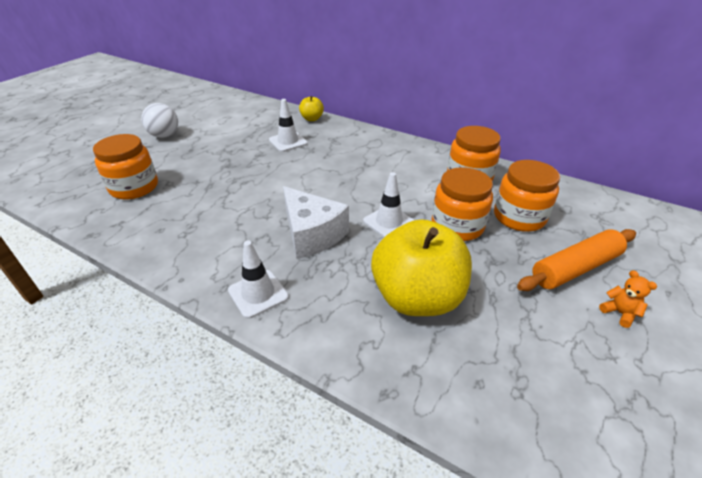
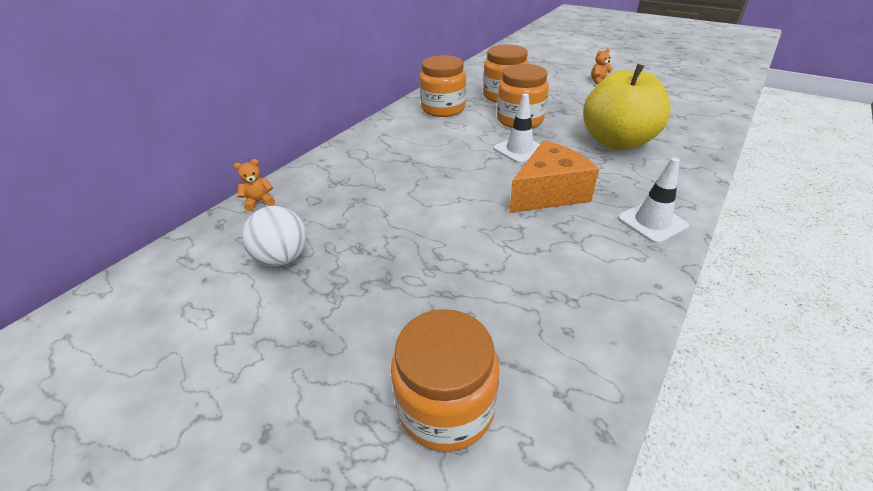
camera: 85 degrees left, 0 degrees up
white ball [141,103,178,138] -> white ball moved to [242,206,307,266]
white traffic cone [269,99,308,152] -> none
white cheese [283,186,349,259] -> orange cheese [509,140,599,213]
yellow apple [299,96,324,121] -> orange teddy bear [234,159,275,212]
orange rolling pin [517,229,636,291] -> none

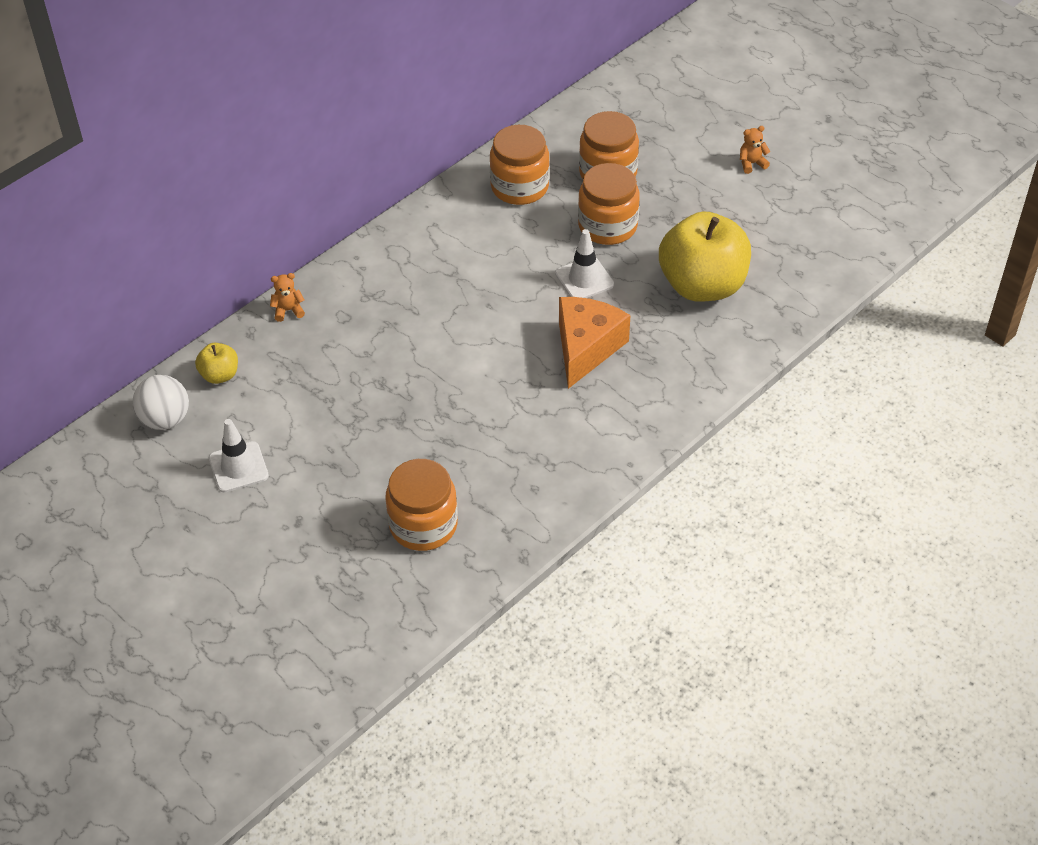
camera: 10 degrees right, 10 degrees up
white ball [242,206,307,266] -> white ball moved to [133,375,189,430]
orange cheese [509,140,599,213] -> orange cheese turned 45 degrees counterclockwise [559,297,630,389]
white traffic cone [618,158,689,244] -> white traffic cone moved to [209,419,269,492]
none -> yellow apple [195,343,238,384]

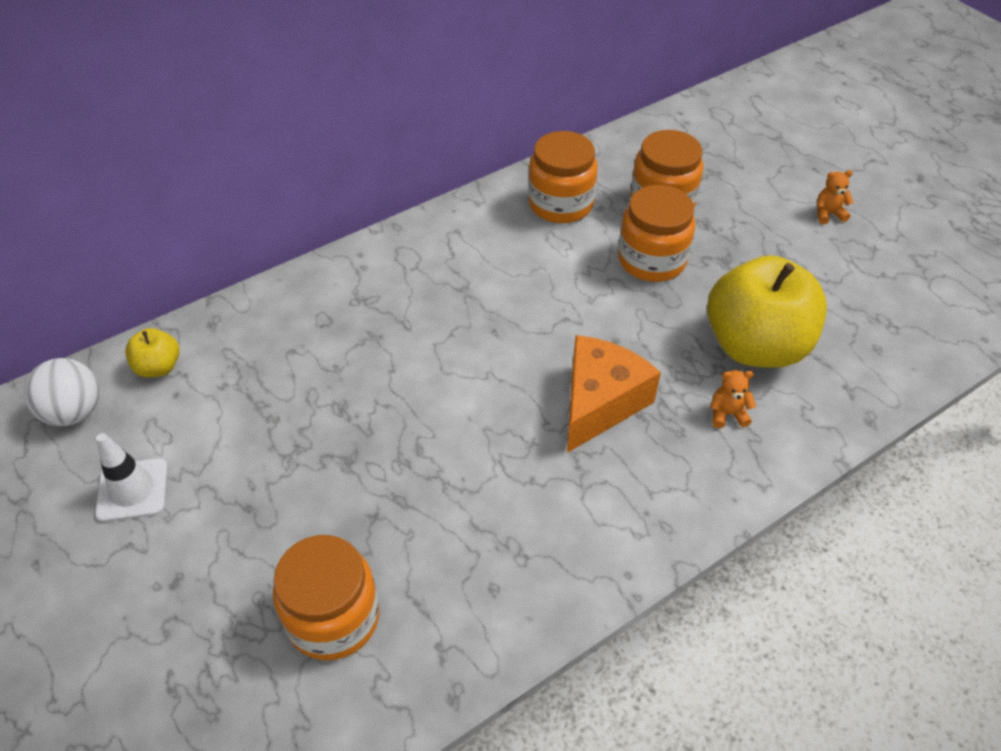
camera: 10 degrees right, 0 degrees up
orange teddy bear [270,273,305,322] -> orange teddy bear moved to [710,370,756,428]
white traffic cone [555,229,614,298] -> none

